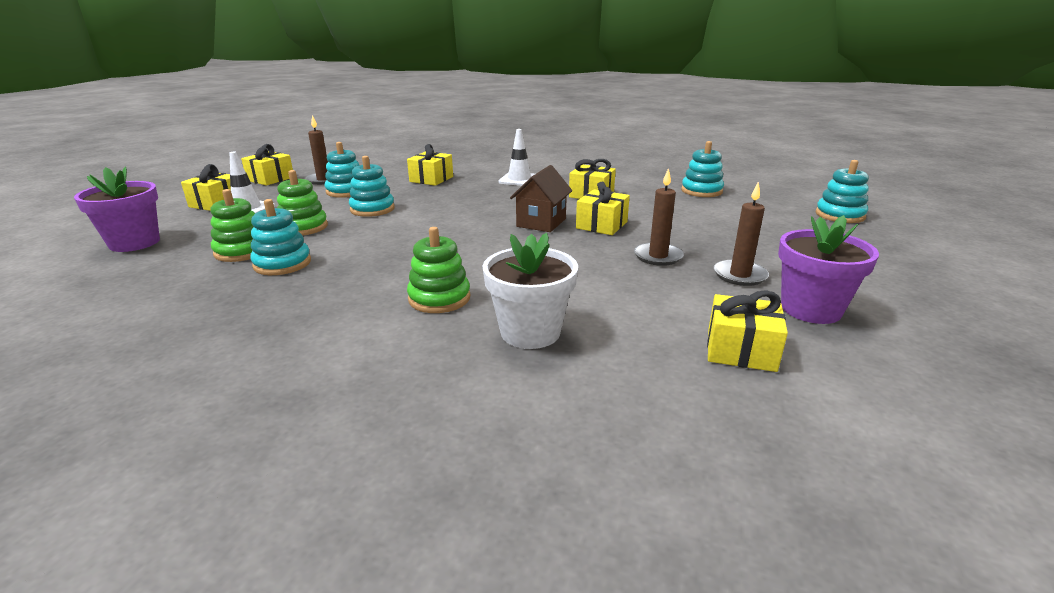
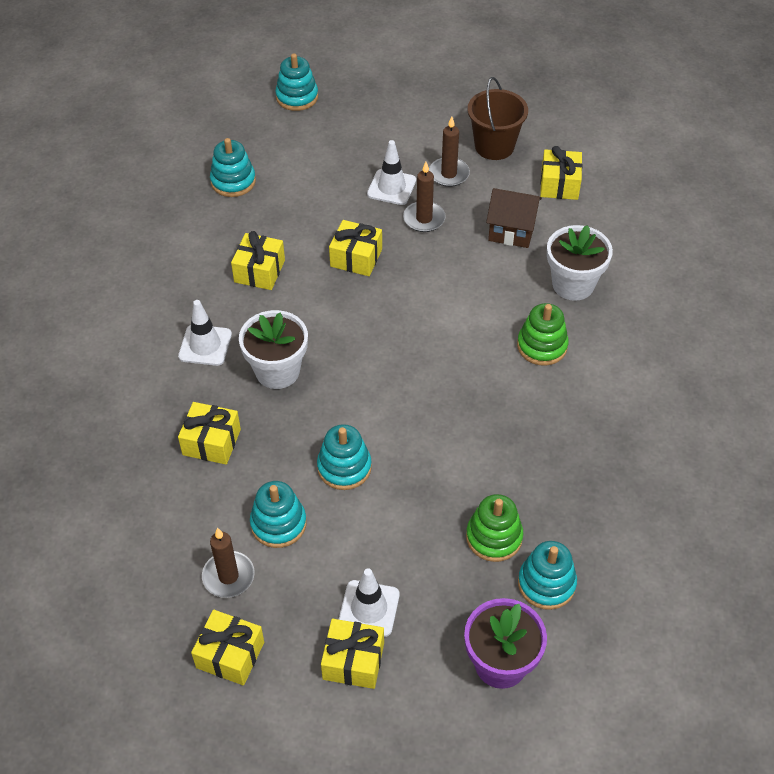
camera: 100 degrees left, 25 degrees up
turquoise stacking toy [250,199,311,275] -> turquoise stacking toy moved to [518,541,577,610]
green stacking toy [277,170,328,236] -> none
brown house [510,165,572,232] -> brown house moved to [486,188,542,248]
purple flower pot [778,215,879,324] -> brown bucket [468,77,528,160]
none -> white flower pot [239,310,308,389]
none -> white traffic cone [367,140,416,205]

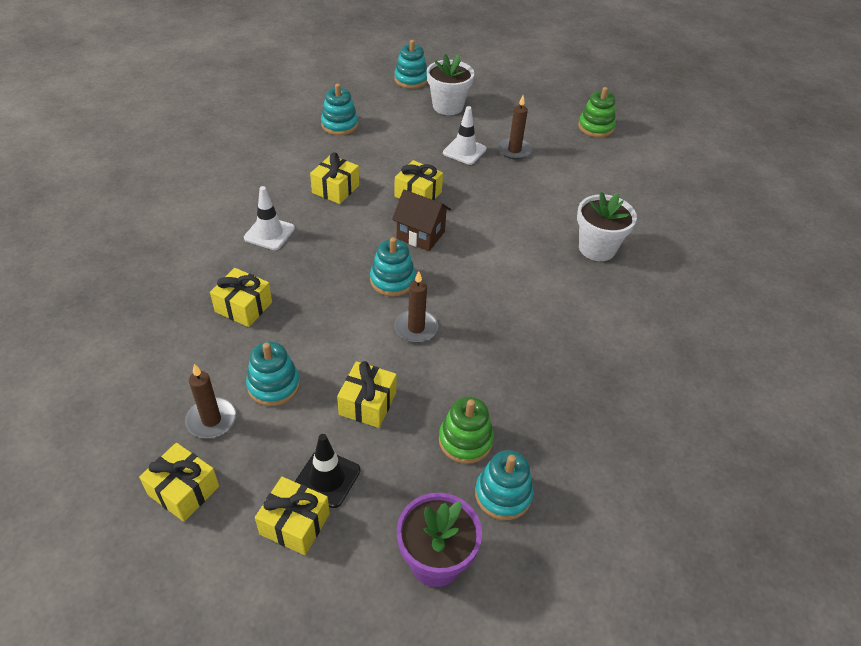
camera: 10 degrees right, 5 degrees down
white flower pot [239,310,308,389] -> white flower pot moved to [427,54,474,115]
turquoise stacking toy [317,424,372,490] -> turquoise stacking toy moved to [370,237,416,296]
white traffic cone [339,568,400,637] -> black traffic cone [295,434,360,508]
brown candle [403,162,446,232] -> brown candle moved to [394,271,438,343]
brown bucket [468,77,528,160] -> none
brown house [486,188,542,248] -> brown house moved to [392,189,451,251]
green stacking toy [517,303,569,366] -> green stacking toy moved to [578,87,616,138]
yellow gift [540,146,582,200] -> yellow gift moved to [337,361,397,428]

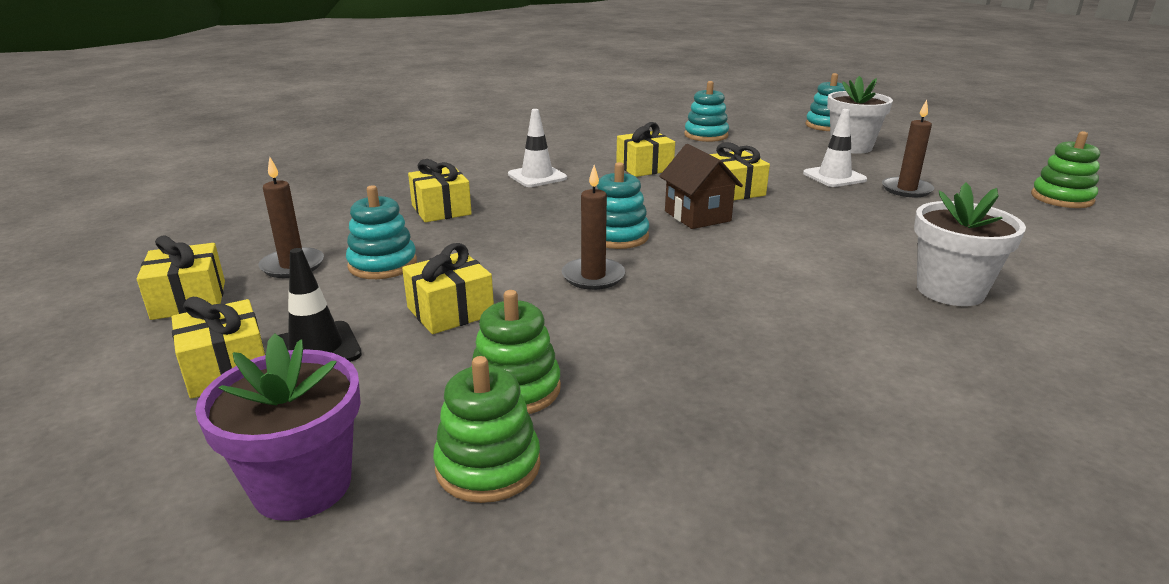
camera: 40 degrees right, 20 degrees down
turquoise stacking toy [475,450,534,520] -> green stacking toy [433,356,540,503]

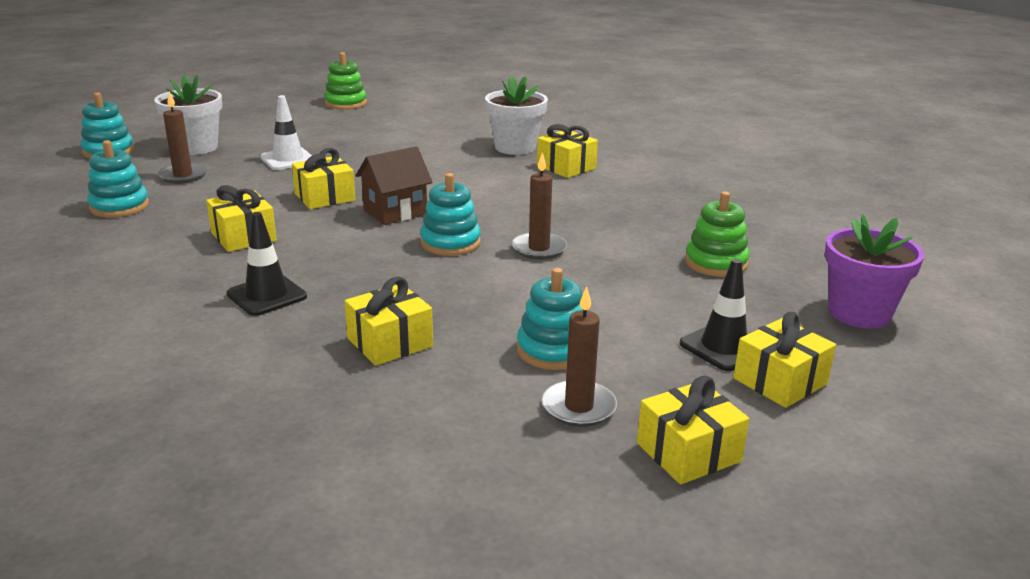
camera: 100 degrees left, 0 degrees up
yellow gift [402,243,494,334] -> yellow gift moved to [537,124,598,178]
green stacking toy [433,356,540,503] -> none
white traffic cone [508,109,567,187] -> black traffic cone [226,212,307,316]
brown candle [882,100,934,197] -> brown candle moved to [158,91,207,184]

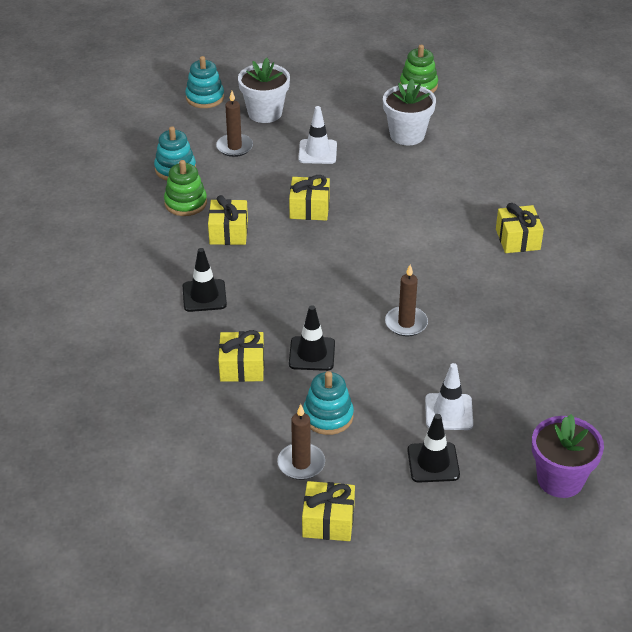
camera: 35 degrees right, 15 degrees up
brown house [356,146,432,225] -> none
turquoise stacking toy [420,173,481,256] -> none
white flower pot [485,76,548,155] -> white flower pot moved to [383,79,436,145]
green stacking toy [685,191,750,277] -> green stacking toy moved to [164,160,207,216]
yellow gift [733,312,836,408] -> none
none -> black traffic cone [289,305,335,371]
none -> white traffic cone [425,363,473,430]

